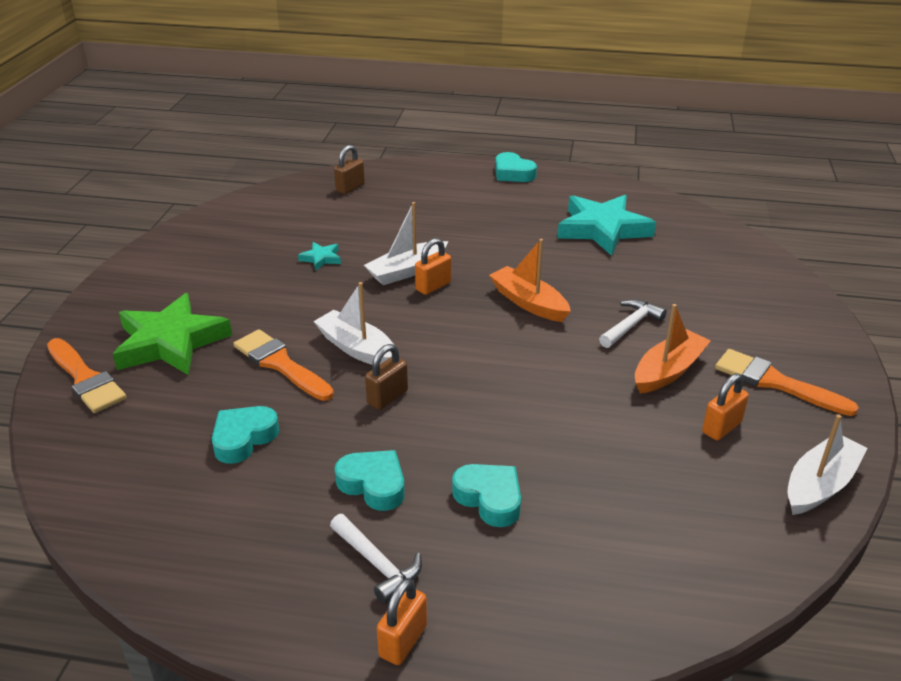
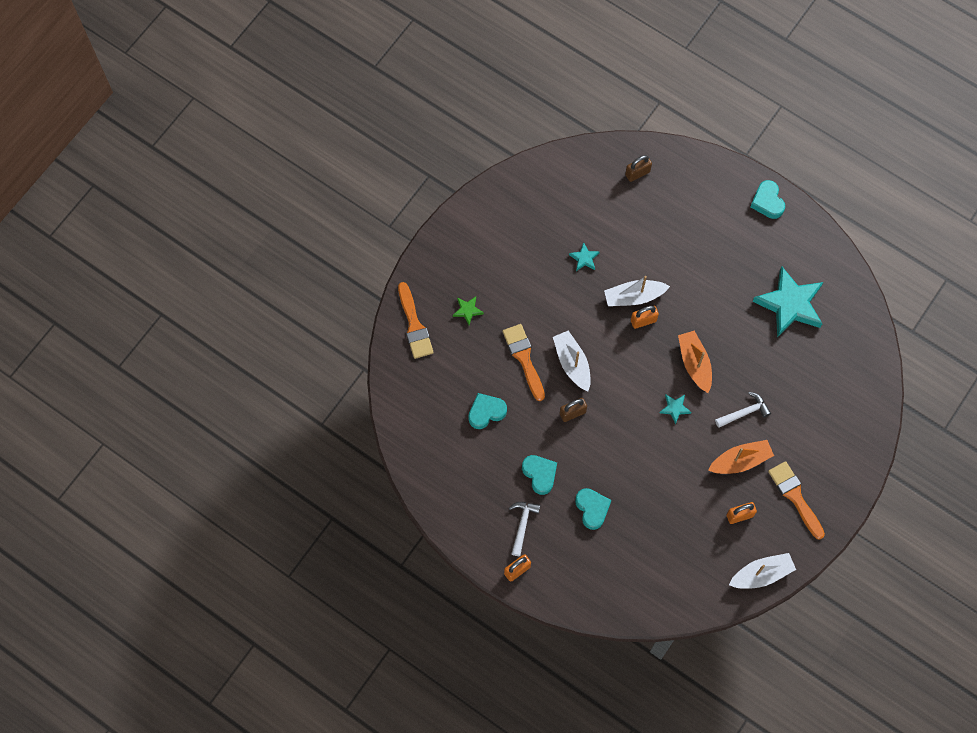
camera: 25 degrees right, 35 degrees up
green star [113,293,232,375] -> green star [453,297,484,325], size x0.43
white hammer [330,514,422,603] -> white hammer turned 150 degrees counterclockwise [509,502,540,556]
none -> turquoise star [660,395,691,424]

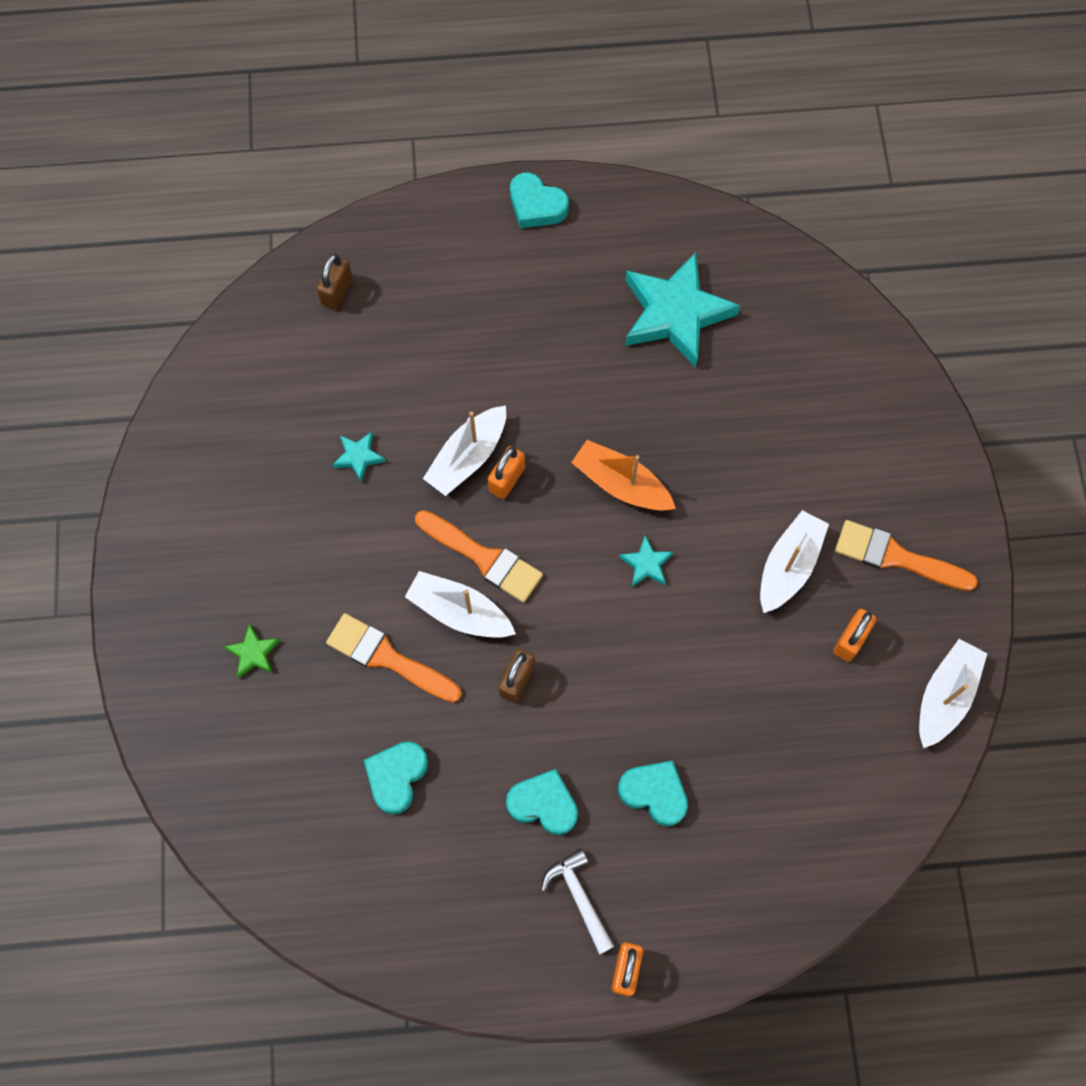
camera: 40 degrees left, 0 degrees up
orange brush [398,282,434,359] -> orange brush moved to [415,510,543,603]
orange boat [708,440,774,474] -> white boat [760,510,829,613]
white hammer [715,392,771,428] -> none

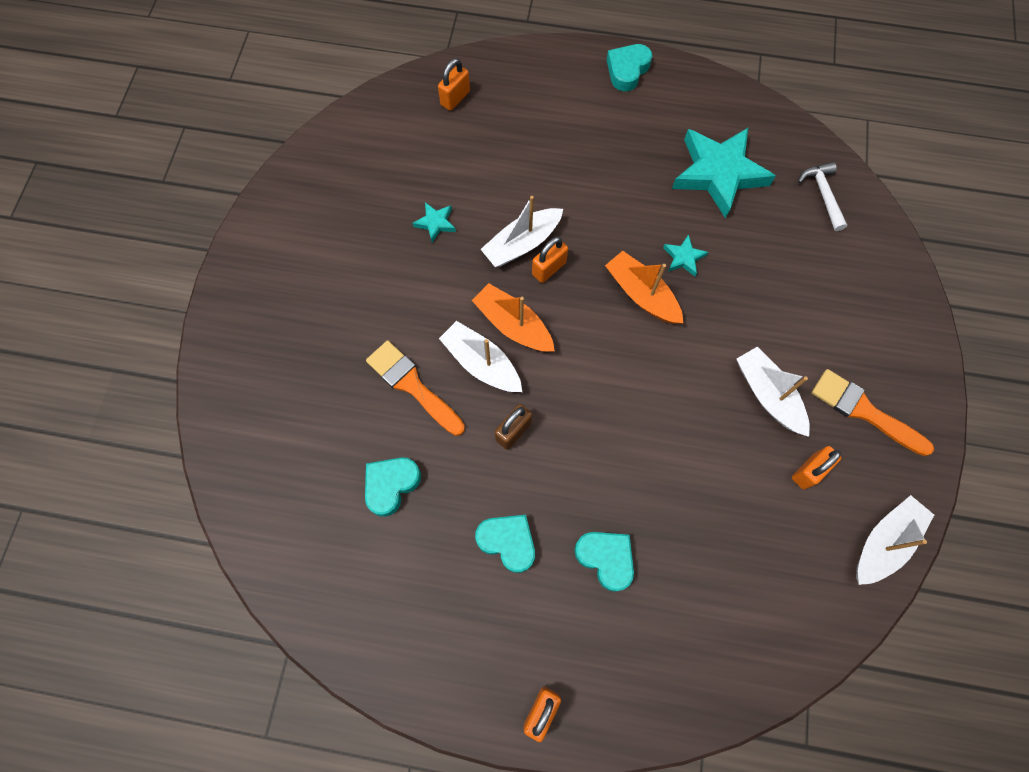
camera: 15 degrees right, 0 degrees up
green star [224,623,280,678] -> none
brown padlock [317,253,353,310] -> orange padlock [438,58,470,111]
orange brush [415,510,543,603] -> orange boat [472,283,555,352]
turquoise heart [510,172,569,228] -> turquoise heart turned 75 degrees clockwise [607,44,652,91]
white hammer [541,848,615,955] -> white hammer moved to [798,162,847,231]
turquoise star [619,536,673,587] -> turquoise star moved to [663,234,708,276]
white boat [760,510,829,613] -> white boat turned 75 degrees counterclockwise [737,346,810,437]

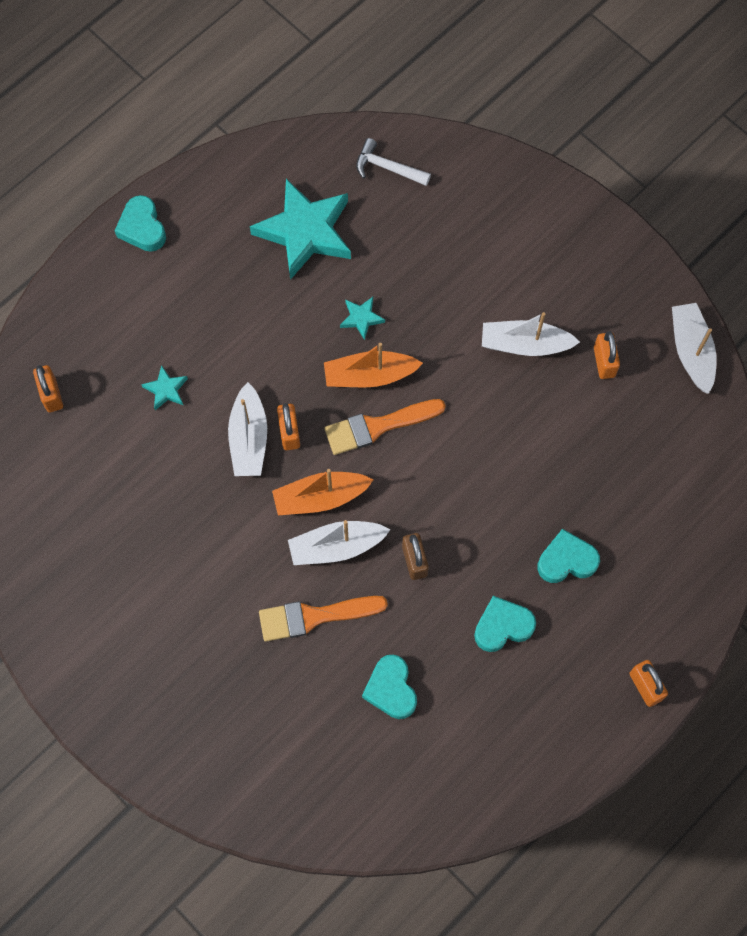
camera: 55 degrees left, 0 degrees up
turquoise star [413,202,456,242] -> turquoise star moved to [141,365,188,410]
orange brush [812,369,934,456] -> orange brush moved to [324,399,446,455]

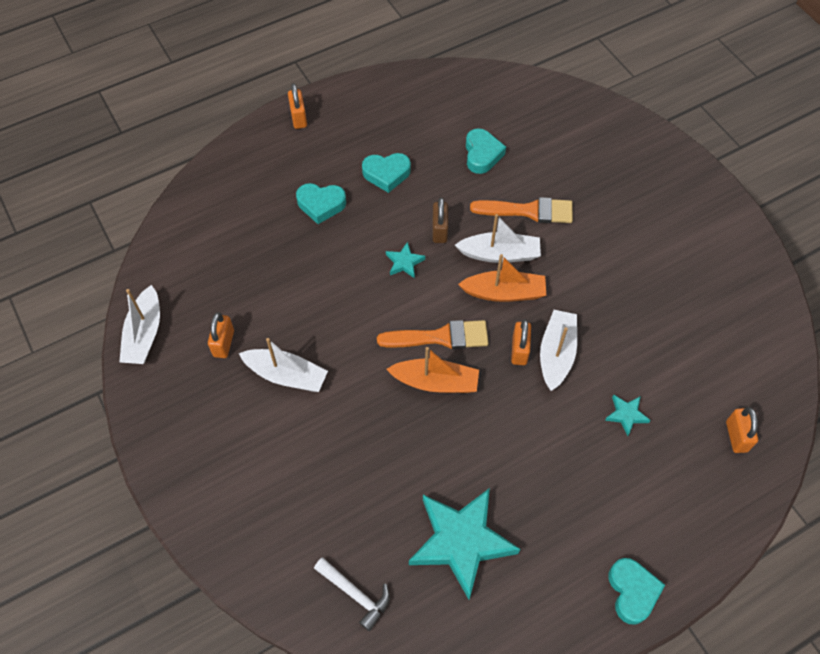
camera: 165 degrees left, 10 degrees down
turquoise star [340,297,385,340] -> turquoise star moved to [386,242,425,278]

